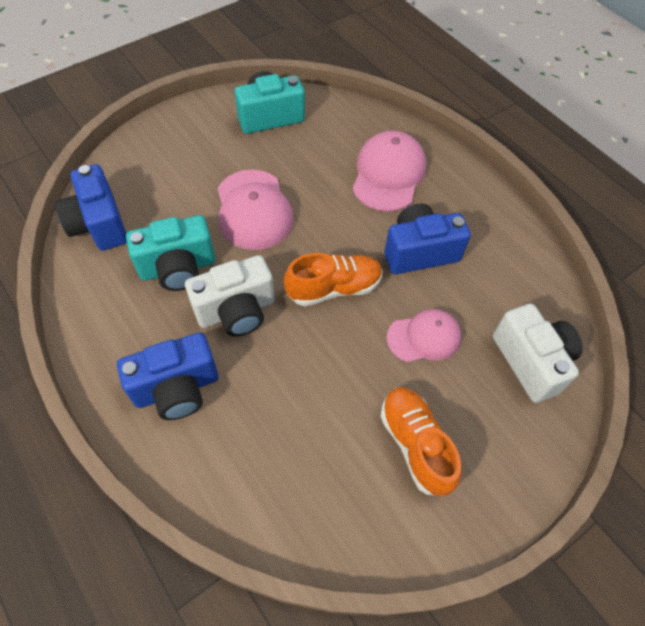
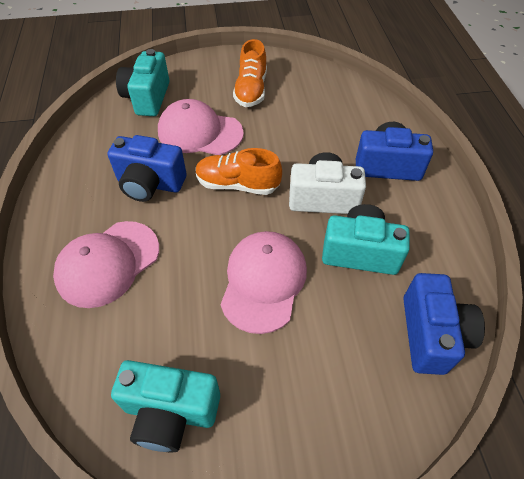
camera: 150 degrees left, 5 degrees down
pink cap [387,309,461,362] -> pink cap [158,99,244,155], size x1.52
white camera [493,304,583,403] -> turquoise camera [116,49,169,116]

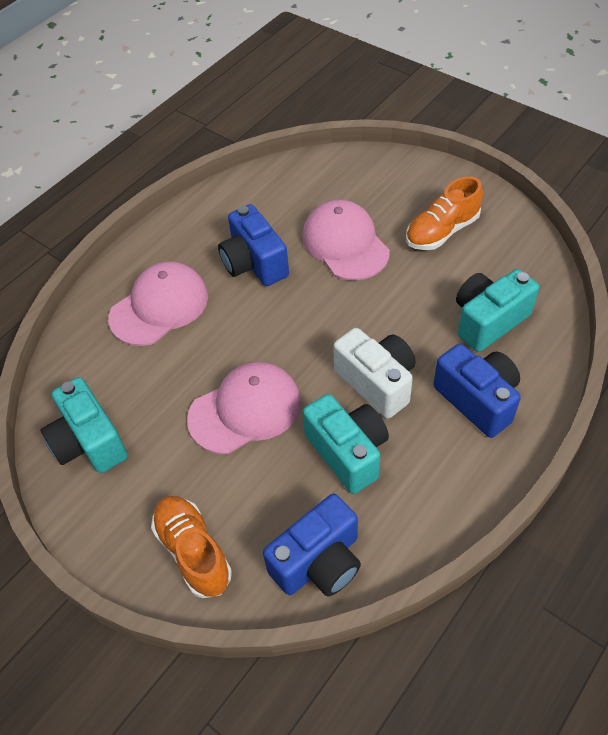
camera: 50 degrees right, 0 degrees up
pink cap [53,221,159,308] -> pink cap turned 135 degrees clockwise [108,261,208,346]
turquoise camera [116,49,169,116] -> turquoise camera moved to [456,269,539,352]
orange shoe [196,148,282,195] -> orange shoe moved to [151,496,232,598]

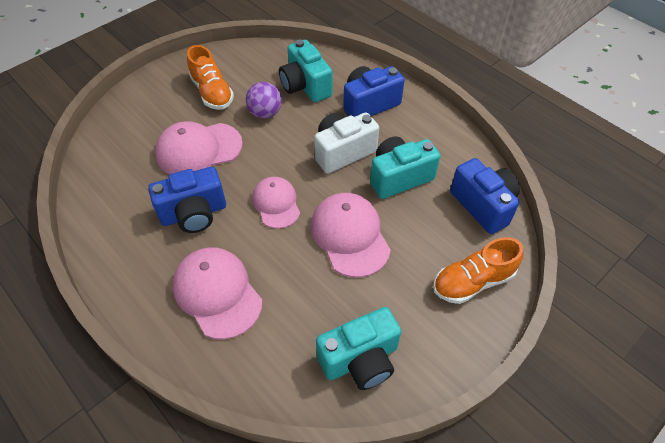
camera: 85 degrees left, 0 degrees up
none -> purple ball [246,82,282,118]
none -> pink cap [252,177,300,229]

